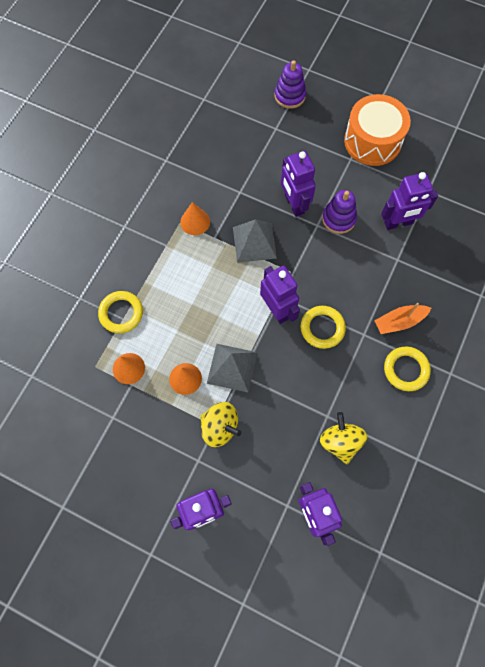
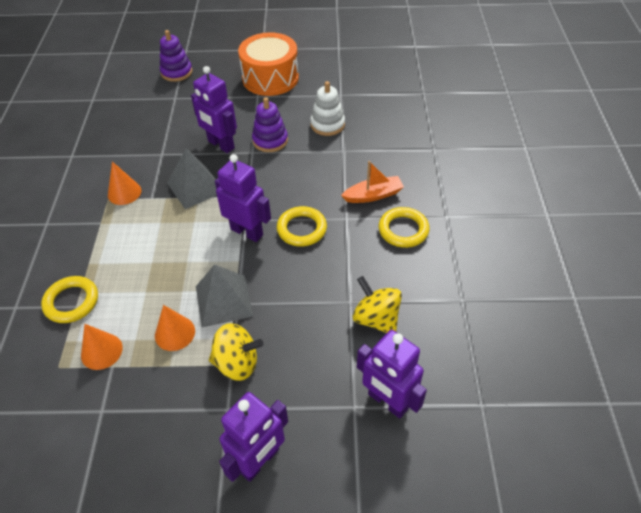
camera: 25 degrees left, 20 degrees down
orange boat [374,303,431,334] -> orange boat turned 150 degrees counterclockwise [341,161,404,203]
purple robot [381,172,438,230] -> white stacking toy [310,81,345,136]

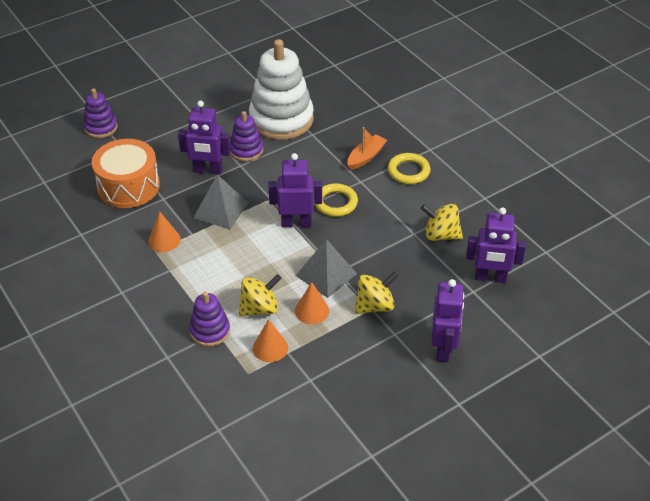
camera: 35 degrees left, 5 degrees down
yellow ring [41,276,98,323] -> purple stacking toy [189,291,230,347]
orange drum [238,32,299,96] -> orange drum moved to [92,139,160,208]
white stacking toy [310,81,345,136] -> white stacking toy [249,39,314,140], size x1.98
none -> yellow spinning top [239,274,282,317]

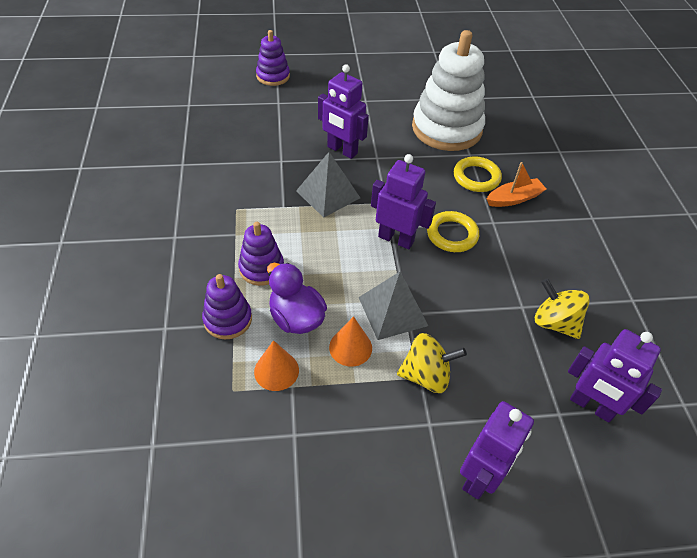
camera: 25 degrees right, 5 degrees up
orange drum [92,139,160,208] -> none
orange cone [148,211,181,252] -> none
purple stacking toy [230,111,263,161] -> purple stacking toy moved to [238,222,284,286]
yellow spinning top [239,274,282,317] -> purple duck [267,263,327,334]
yellow ring [388,153,430,184] -> yellow ring moved to [454,156,502,192]

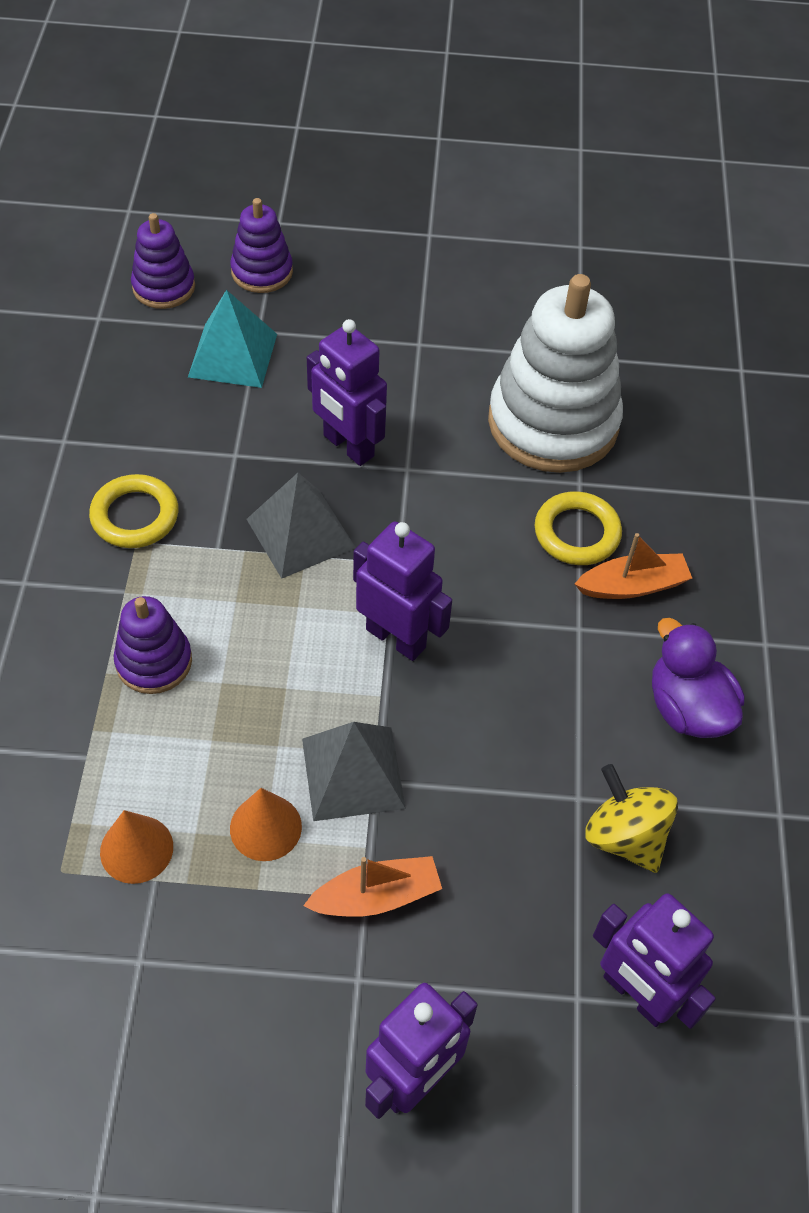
camera: 10 degrees right, 5 degrees up
purple stacking toy [202,274,252,340] -> purple stacking toy moved to [131,213,195,309]
purple duck [267,263,327,334] -> purple duck moved to [652,618,745,738]
yellow spinning top [397,333,467,393] -> orange boat [303,856,442,917]
yellow ring [427,211,479,252] -> yellow ring moved to [89,474,179,548]
none -> turquoise pyramid [188,290,277,388]

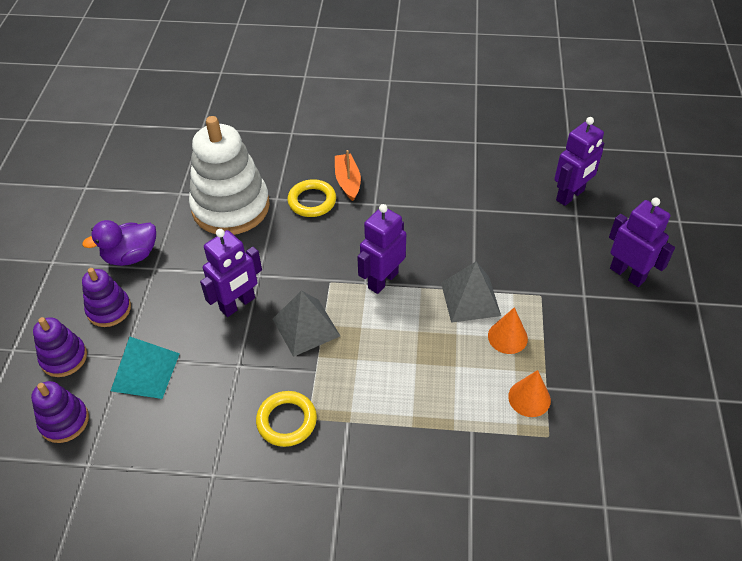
camera: 85 degrees left, 5 degrees down
purple stacking toy [114,596,192,694] -> purple stacking toy moved to [82,268,131,327]
orange boat [303,856,442,917] -> none
yellow spinning top [585,764,678,873] -> none
purple duck [652,618,745,738] -> purple duck moved to [82,220,156,266]

